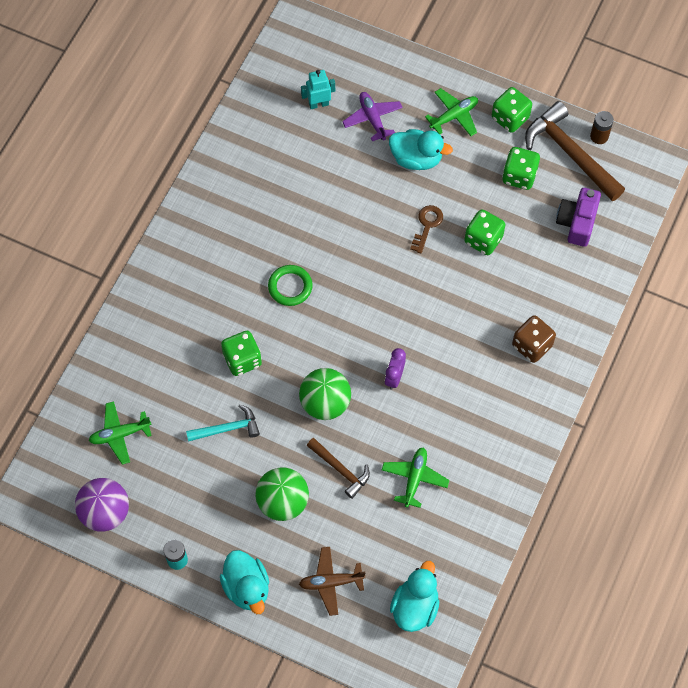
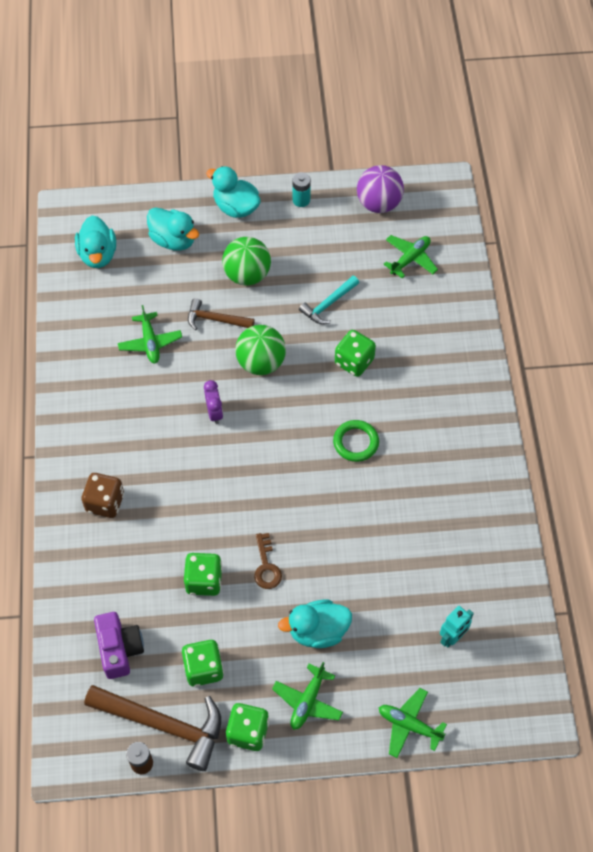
camera: 150 degrees right, 5 degrees down
brown plane [299,547,365,616] -> turquoise duck [147,207,199,251]
purple plane [342,92,403,141] -> none
none -> green plane [379,688,447,758]

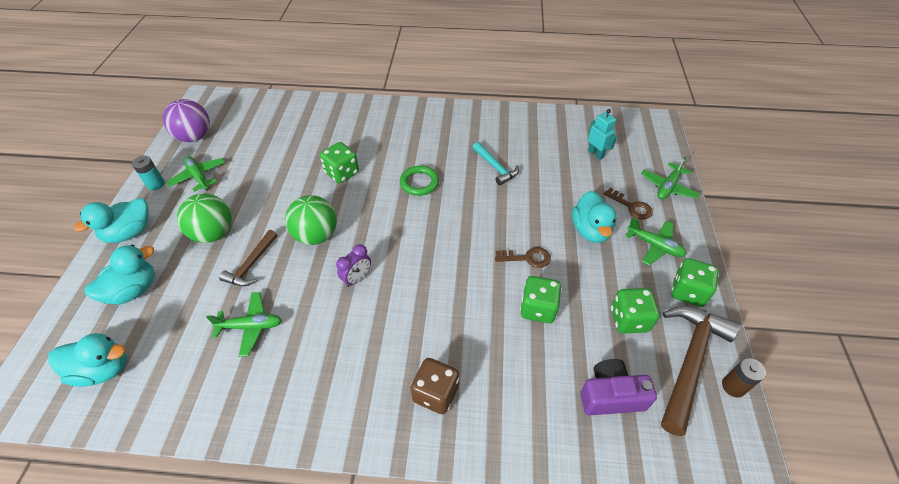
camera: 80 degrees left, 10 degrees down
purple clock [204,380,223,424] -> purple clock turned 135 degrees clockwise [336,244,371,287]
turquoise hammer [299,276,359,324] -> turquoise hammer moved to [472,142,519,186]
green plane [383,235,438,278] -> green plane moved to [167,156,225,192]
none -> brown key [604,188,653,220]

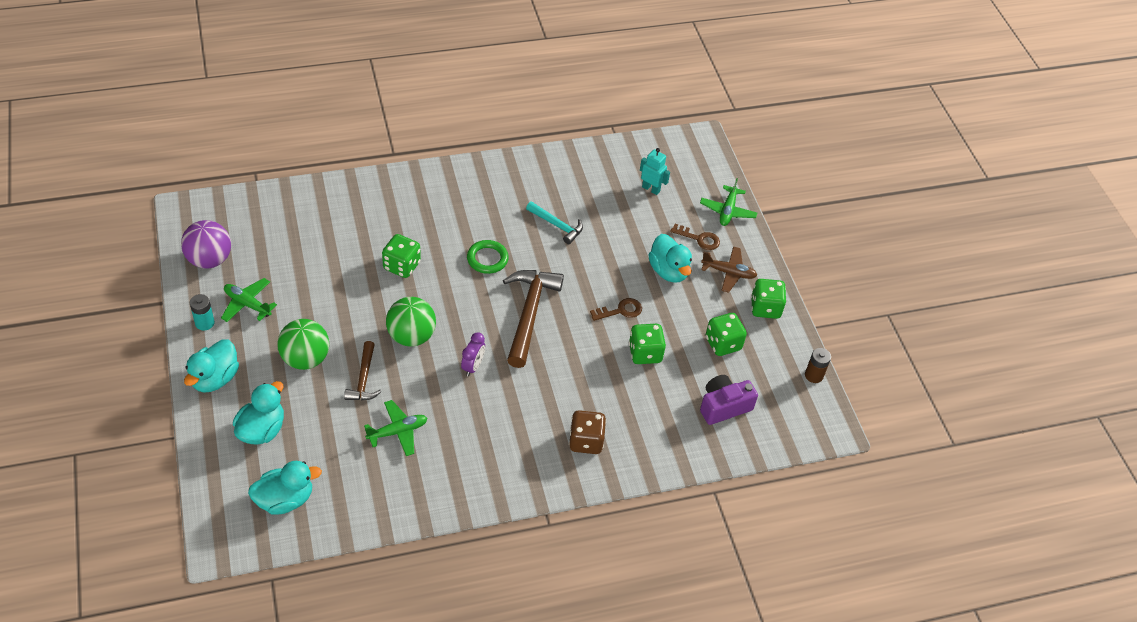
camera: 25 degrees left, 0 degrees up
green plane [625,218,686,266] -> brown plane [701,246,757,293]
brown hammer [661,306,740,436] -> brown hammer moved to [503,270,564,368]

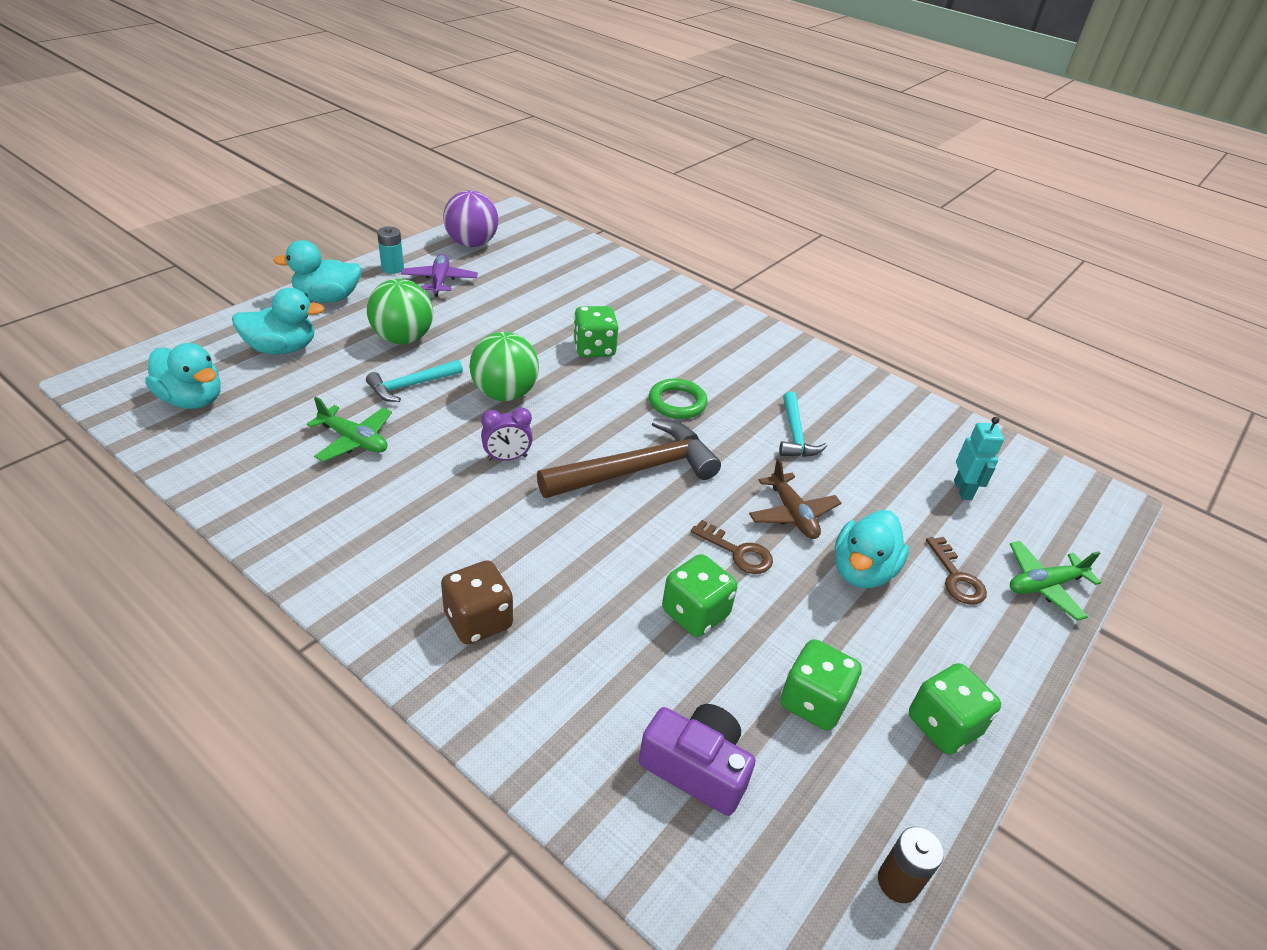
camera: 55 degrees right, 10 degrees down
green plane [221,278,277,322] -> purple plane [401,254,478,297]
brown hammer [344,341,381,400] -> turquoise hammer [366,360,463,402]
brown plane [701,246,757,293] -> brown plane moved to [749,458,841,539]

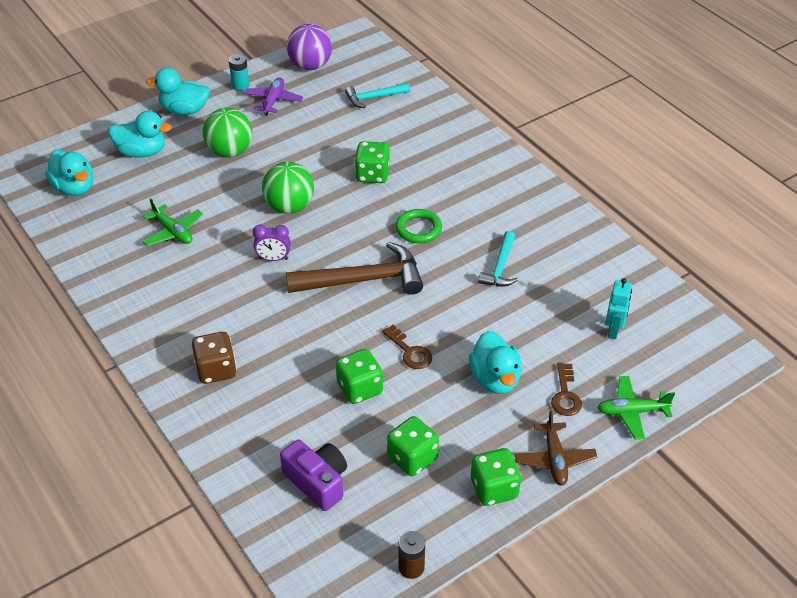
camera: 20 degrees right, 5 degrees up
turquoise hammer [366,360,463,402] -> turquoise hammer moved to [345,83,410,108]
brown plane [749,458,841,539] -> brown plane moved to [515,411,597,486]
turquoise duck [835,510,909,588] -> turquoise duck turned 60 degrees counterclockwise [469,331,522,394]

